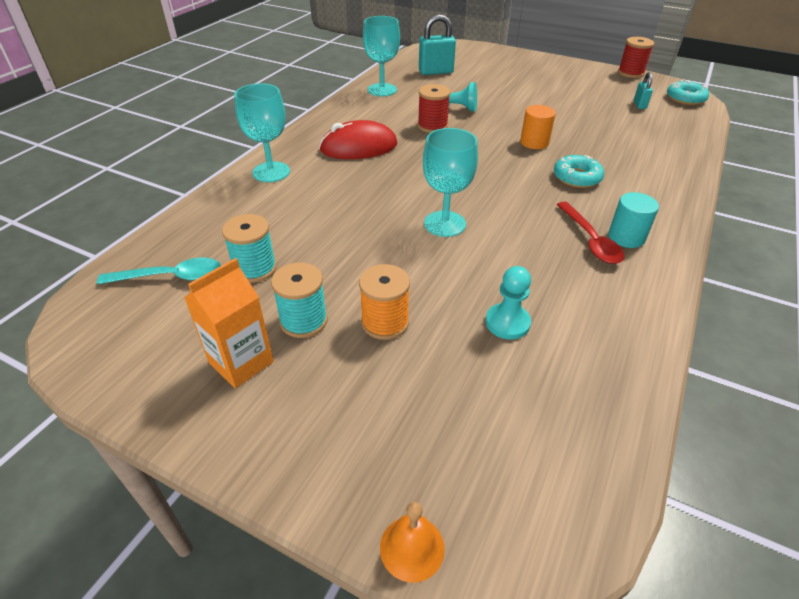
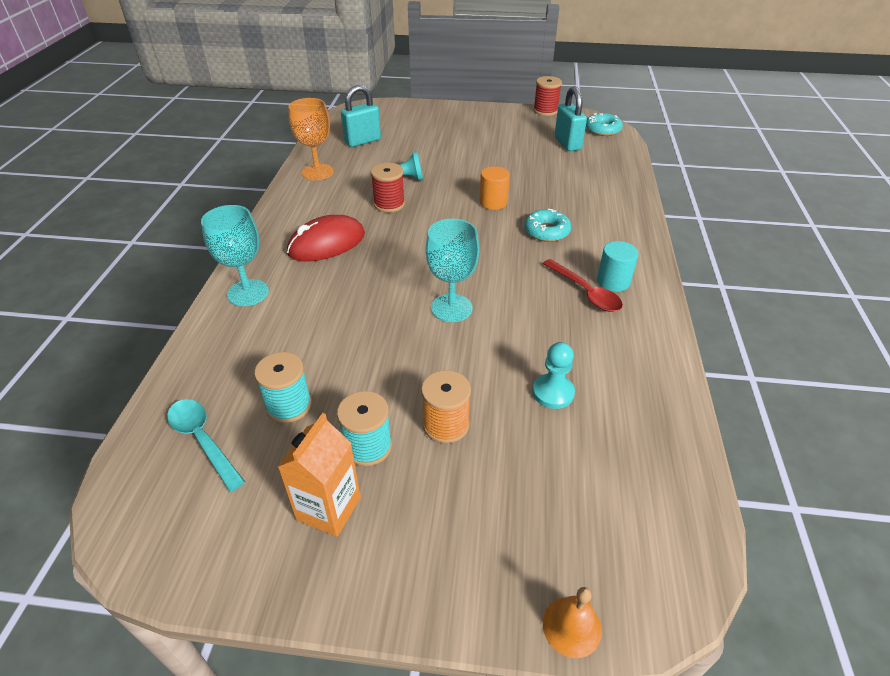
camera: 20 degrees left, 0 degrees up
turquoise spoon [97,258,221,284] -> turquoise spoon turned 105 degrees counterclockwise [167,399,245,492]
turquoise goblet [363,16,400,96] -> orange goblet [288,98,334,180]
turquoise padlock [634,72,653,109] -> turquoise padlock [554,86,587,151], size x1.83

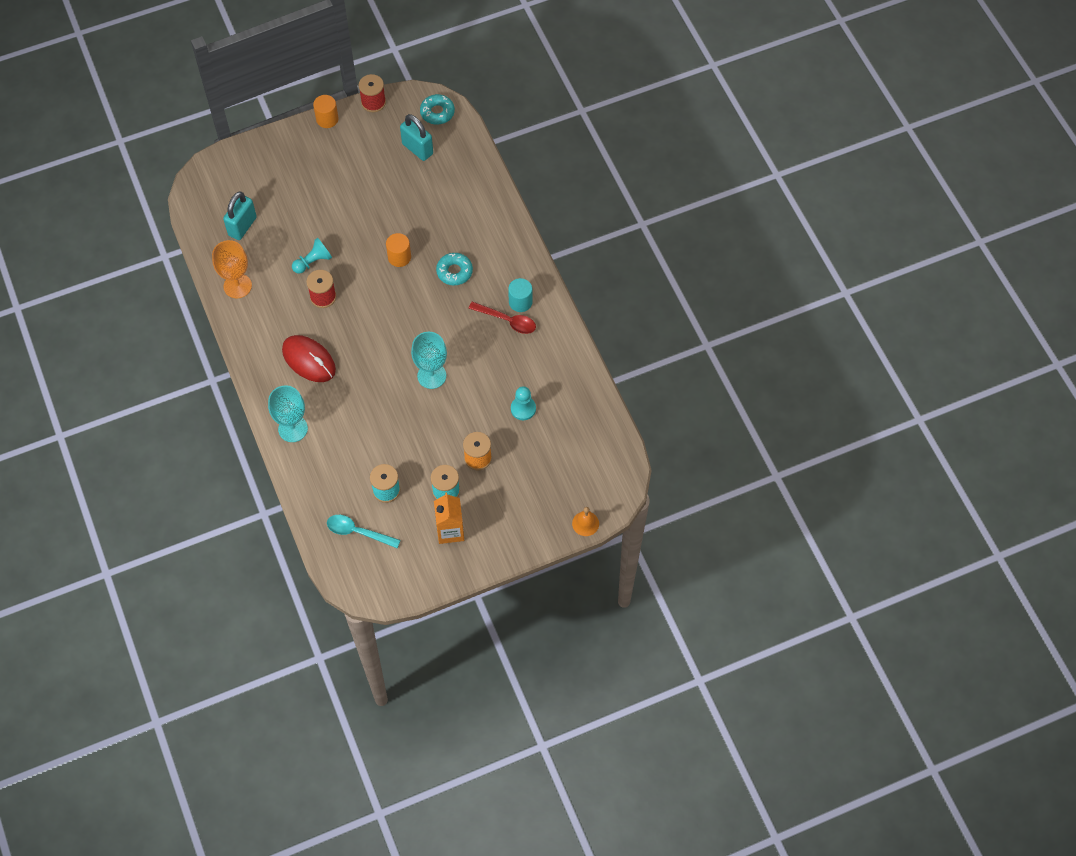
camera: 30 degrees left, 20 degrees up
red mouse [287,215,365,262] -> red mouse turned 75 degrees counterclockwise [282,335,336,382]
none -> orange cylinder [313,95,339,128]

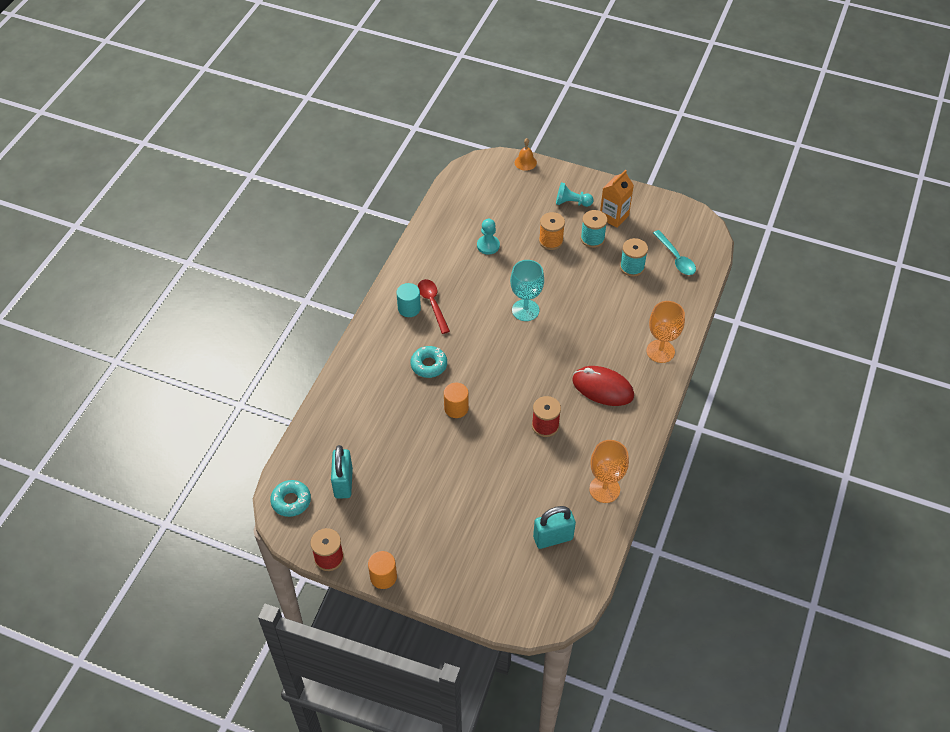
camera: 135 degrees left, 10 degrees down
turquoise goblet [268,385,308,442] -> orange goblet [646,301,685,363]
red mouse [282,335,336,382] -> red mouse turned 60 degrees counterclockwise [572,366,634,406]
turquoise pawn [292,238,332,274] -> turquoise pawn moved to [556,182,594,207]

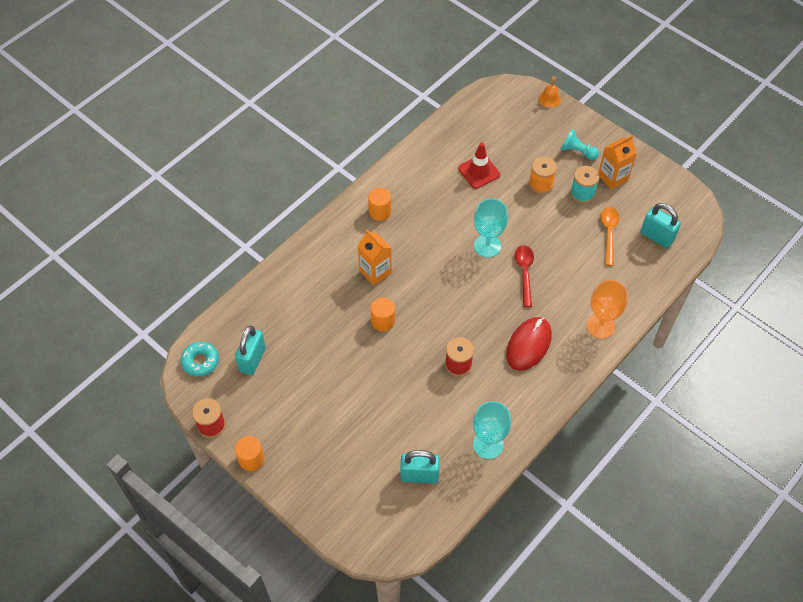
camera: 20 degrees right, 5 degrees up
turquoise cylinder [396,283,421,317] -> orange cylinder [368,188,391,221]
turquoise donut [411,346,447,378] -> orange carton [357,230,392,286]
red spoon [418,279,450,334] -> red spoon moved to [515,245,534,307]
turquoise pawn [477,219,500,254] -> red traffic cone [458,143,500,189]
red mouse [572,366,634,406] -> red mouse turned 75 degrees clockwise [506,317,552,371]
orange goblet [589,440,629,503] -> turquoise goblet [473,401,511,459]
turquoise spool [620,238,648,277] -> orange spoon [601,207,620,266]
turquoise spoon [653,230,696,275] -> turquoise padlock [641,203,681,248]

